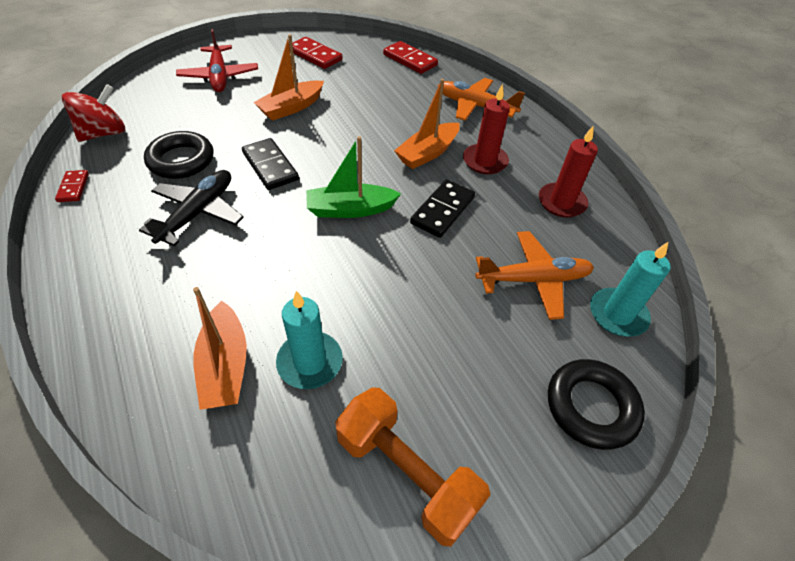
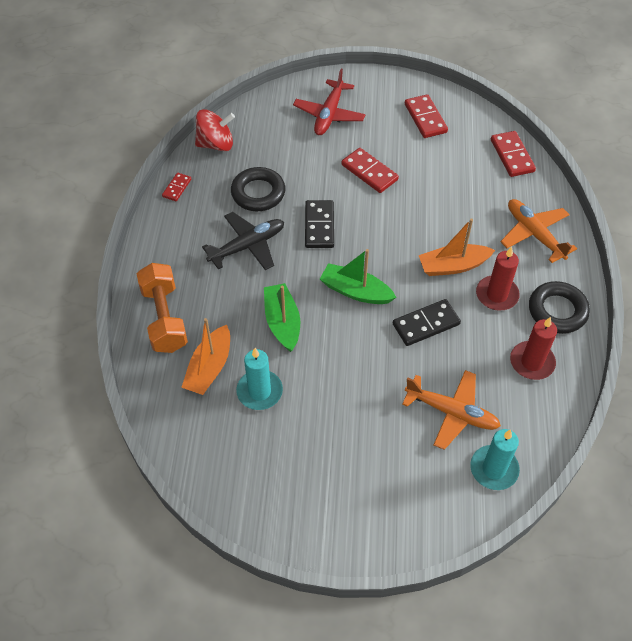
camera: 35 degrees right, 5 degrees up
orange boat [253,34,324,121] -> red domino [341,148,399,193]
orange dumbbell [335,388,491,547] -> orange dumbbell moved to [137,263,188,353]
black ring [548,359,645,450] -> black ring moved to [529,281,590,334]
none -> green boat [264,283,300,352]

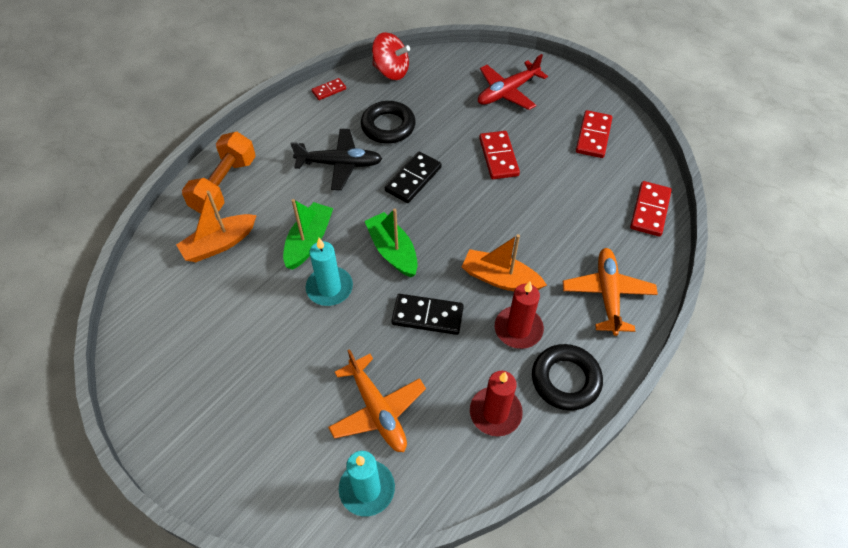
camera: 35 degrees right, 0 degrees up
turquoise candle [236,348,283,410] -> turquoise candle moved to [306,238,353,306]

